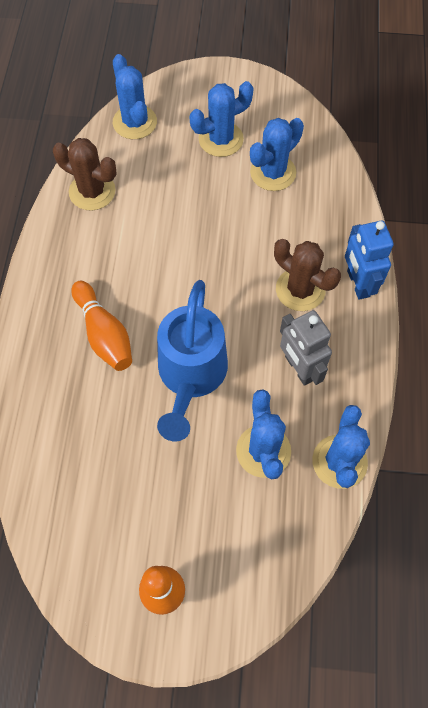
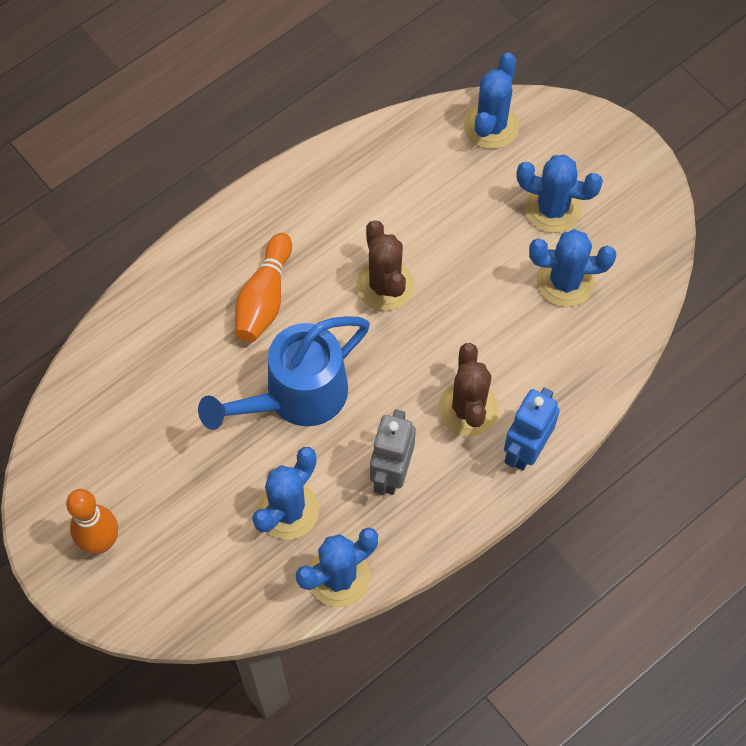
camera: 45 degrees right, 0 degrees up
brown cactus [53,138,116,211] -> brown cactus moved to [356,220,414,311]

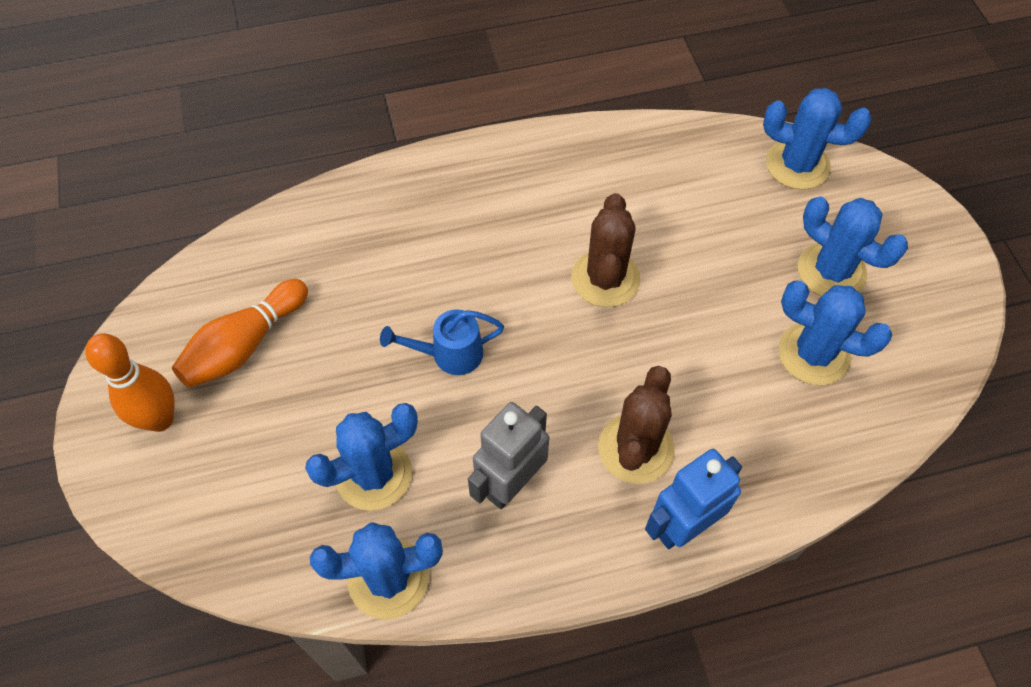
camera: 25 degrees right, 5 degrees down
blue watering can [198,316,370,430] -> blue watering can [380,309,504,375], size x0.51
orange bowling pin [235,233,292,342] -> orange bowling pin moved to [172,279,308,388]
blue cactus [464,52,519,149] -> blue cactus turned 60 degrees clockwise [763,88,871,190]

